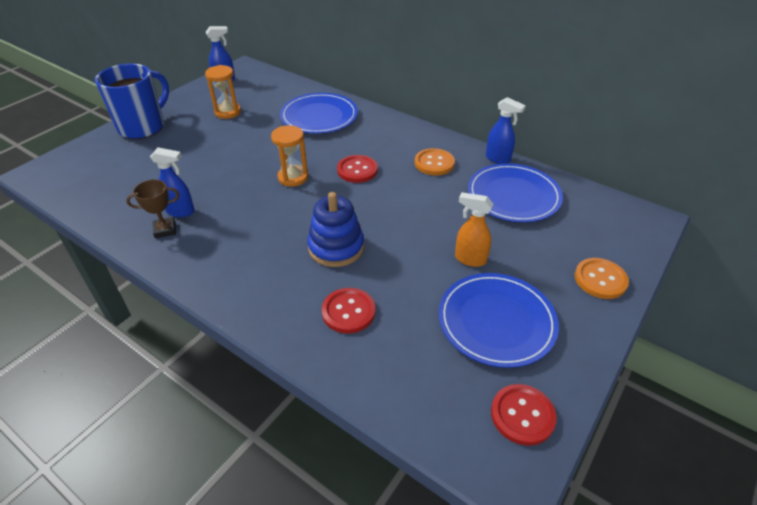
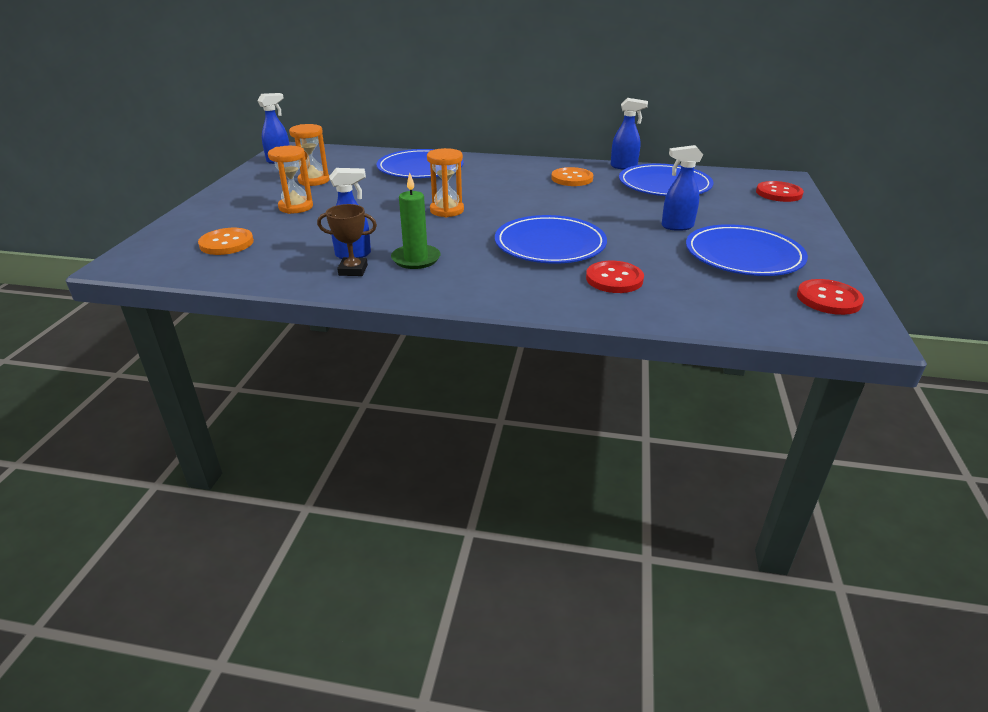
camera: 25 degrees left, 10 degrees down
blue mug [95,64,169,139] -> none
brown trophy [126,179,179,239] -> brown trophy turned 45 degrees clockwise [317,204,377,276]
blue stacking toy [307,192,364,267] -> blue plate [495,215,607,264]
red button [337,155,378,183] -> red button moved to [756,181,804,202]
orange spray bottle [455,192,493,267] -> blue spray bottle [662,145,703,231]
orange button [575,258,629,299] -> orange button moved to [198,228,254,255]
none -> orange hourglass [268,146,313,214]
none -> green candle [391,173,441,269]

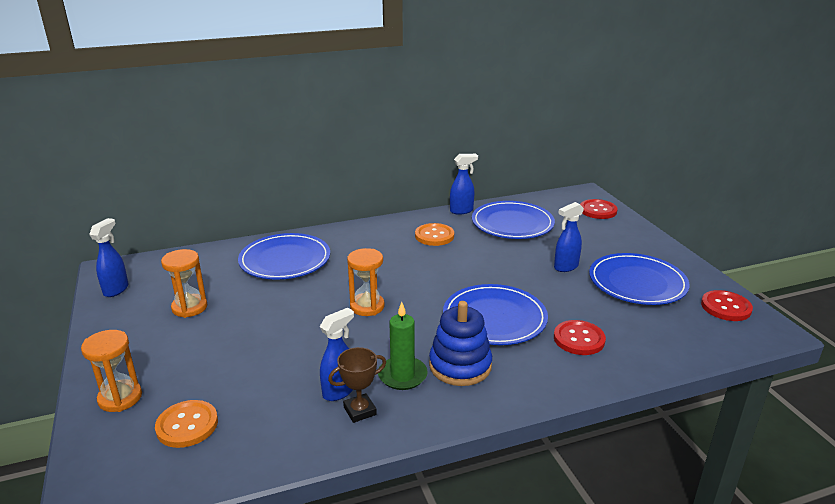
camera: 30 degrees left, 5 degrees down
orange hourglass [268,146,313,214] -> orange hourglass moved to [81,330,142,412]
none -> blue stacking toy [429,301,492,386]

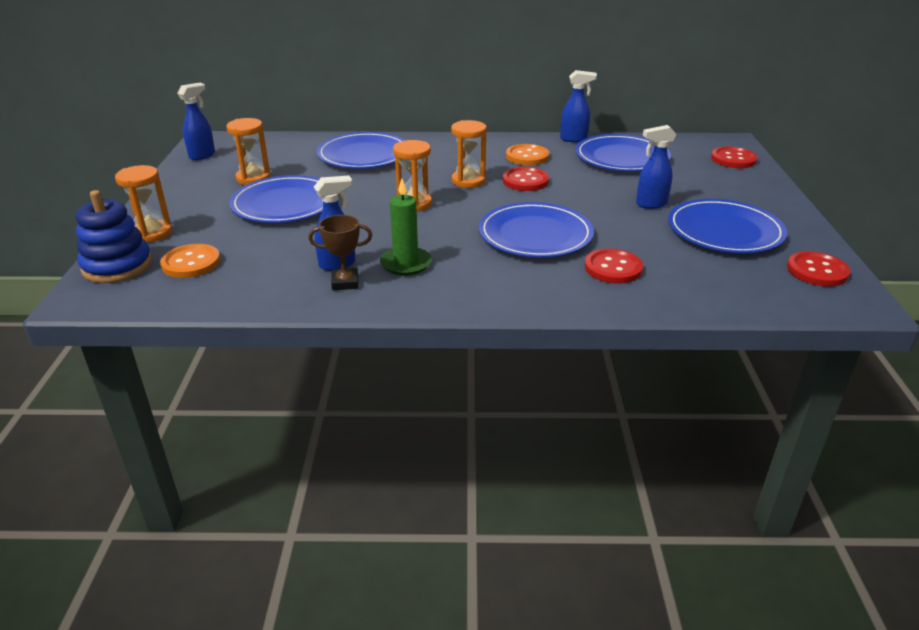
camera: 20 degrees right, 5 degrees up
blue stacking toy [429,301,492,386] -> blue stacking toy moved to [76,190,152,283]
none -> blue plate [229,175,323,223]
none -> orange hourglass [451,120,487,188]
none -> red button [503,167,549,191]

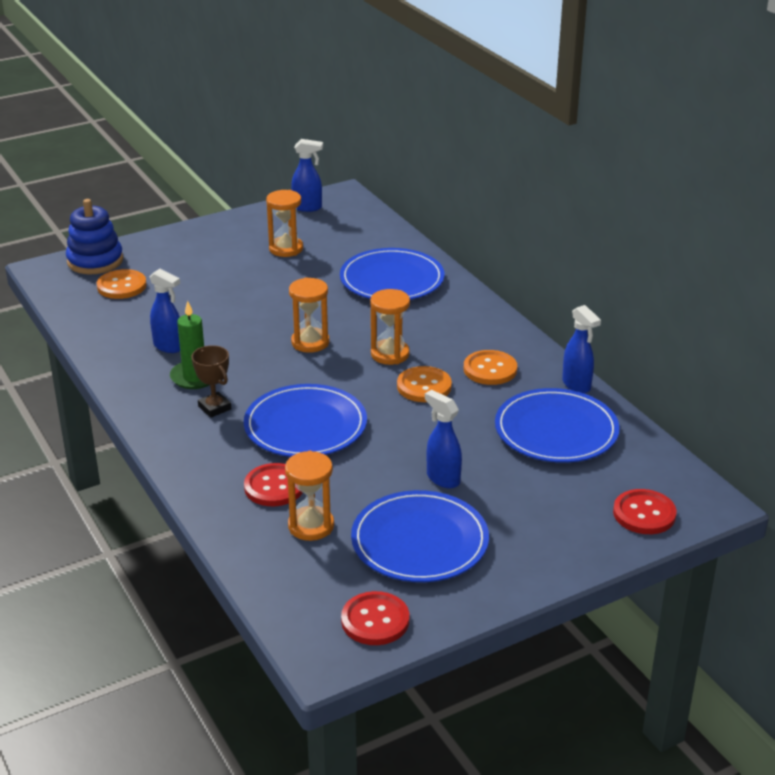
camera: 60 degrees right, 0 degrees up
orange hourglass [115,165,172,243] -> orange hourglass moved to [285,451,334,541]
blue plate [229,175,323,223] -> none
brown trophy [308,215,372,290] -> brown trophy moved to [192,345,231,418]
red button [503,167,549,191] -> orange button [397,366,452,402]

